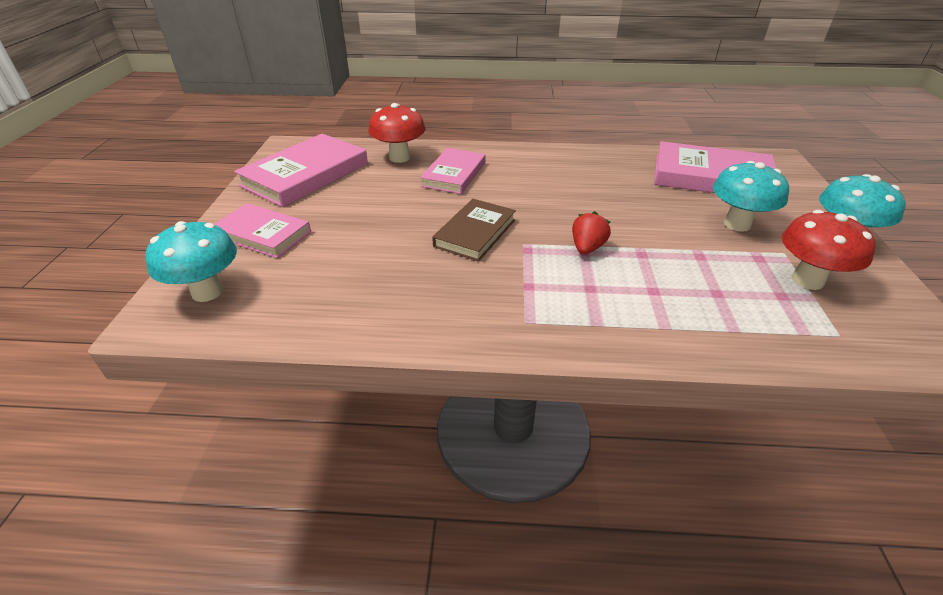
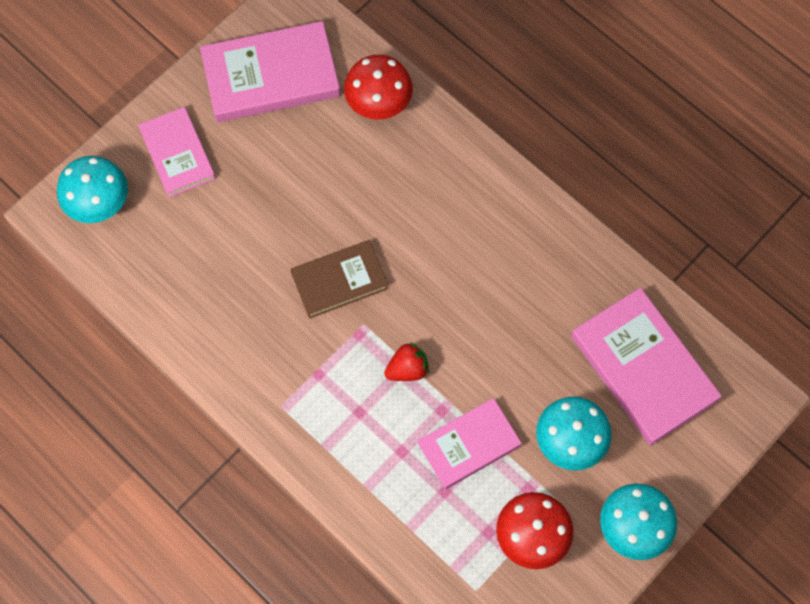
camera: 40 degrees right, 30 degrees up
pink book [420,148,486,194] -> pink book moved to [418,398,522,489]

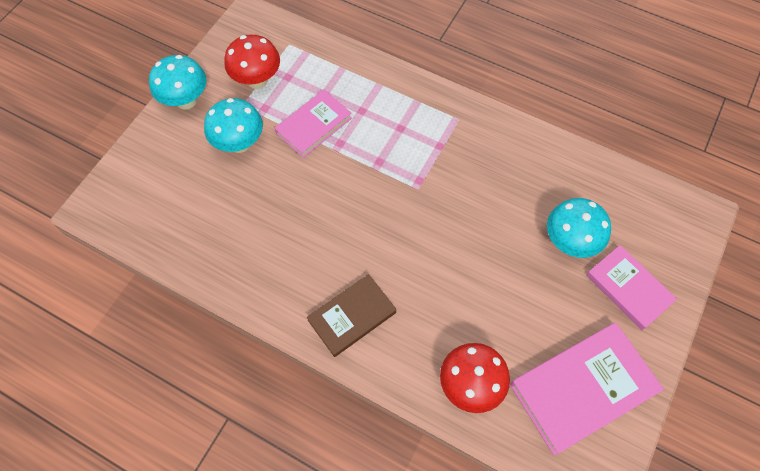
camera: 165 degrees right, 5 degrees down
turquoise mushroom [57,156,128,223] -> turquoise mushroom moved to [547,198,611,258]
brown book [290,240,388,319] -> brown book moved to [307,274,396,357]
red strawberry [384,342,429,381] -> none
pink book [571,288,722,446] -> none

